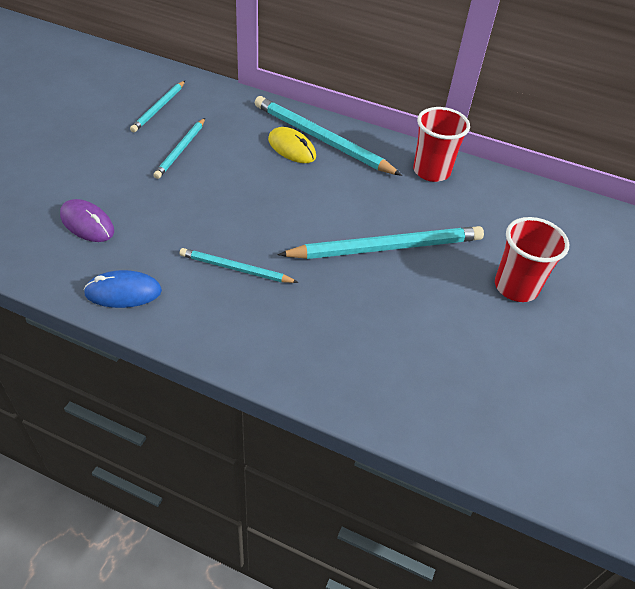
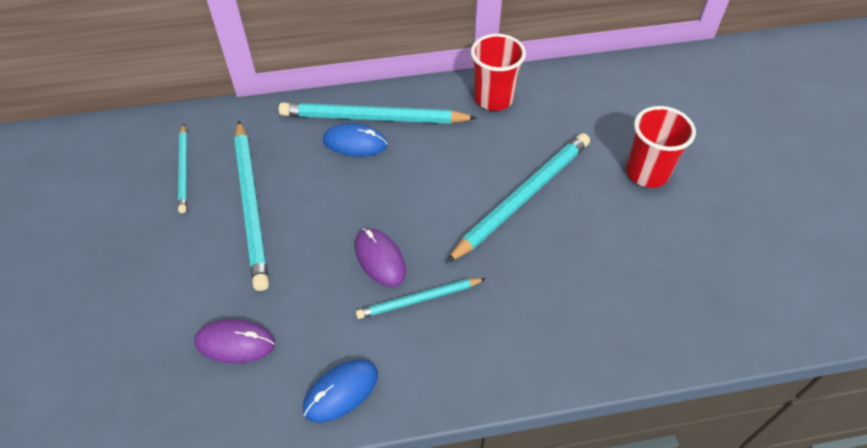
camera: 30 degrees left, 5 degrees up
turquoise pencil [153,118,205,179] -> turquoise pencil [234,121,269,291], size x1.78
yellow mouse [268,127,316,163] -> blue mouse [323,123,387,157]
none -> purple mouse [355,228,406,287]

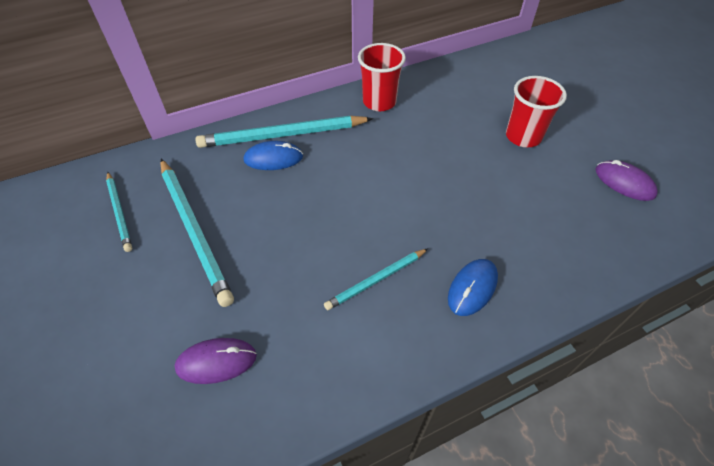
camera: 15 degrees left, 0 degrees up
blue mouse [303,359,378,423] -> blue mouse moved to [448,259,498,316]
purple mouse [355,228,406,287] -> purple mouse moved to [595,160,658,201]
turquoise pencil [446,133,590,263] -> none

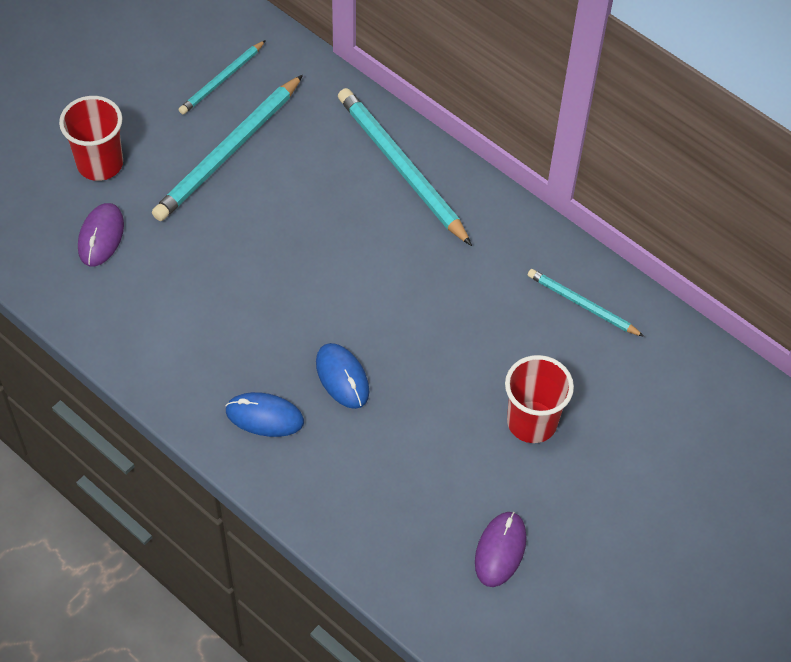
camera: 65 degrees right, 5 degrees up
purple mouse [174,338,257,384] -> purple mouse turned 45 degrees clockwise [78,203,124,266]
blue mouse [243,141,303,170] -> blue mouse moved to [316,343,369,409]
turquoise pencil [324,249,428,310] -> turquoise pencil moved to [528,269,644,337]
red cup [358,43,406,111] -> red cup moved to [59,96,123,181]

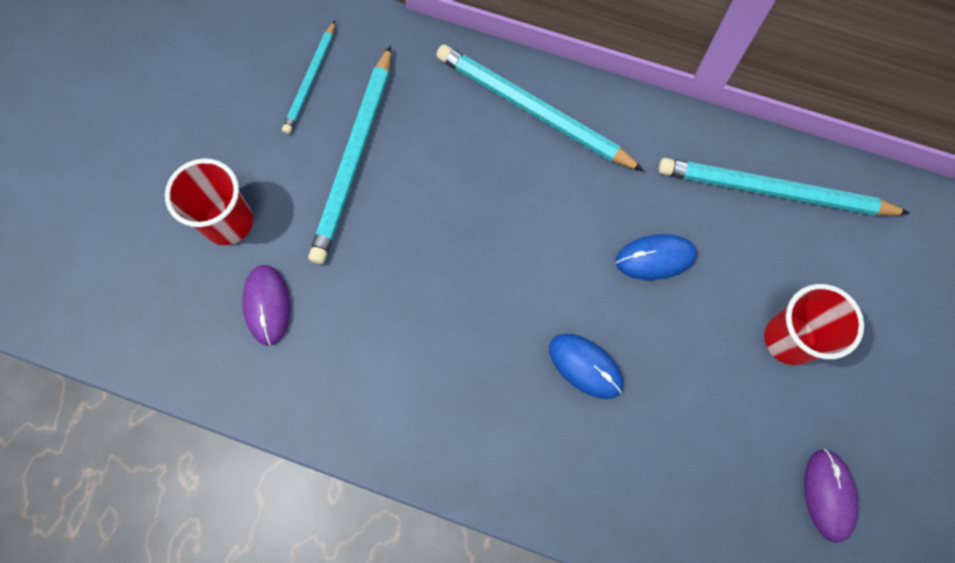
camera: 20 degrees left, 15 degrees up
blue mouse [225,392,304,437] -> blue mouse moved to [616,234,697,280]
turquoise pencil [528,269,644,337] -> turquoise pencil [658,158,910,215], size x1.78

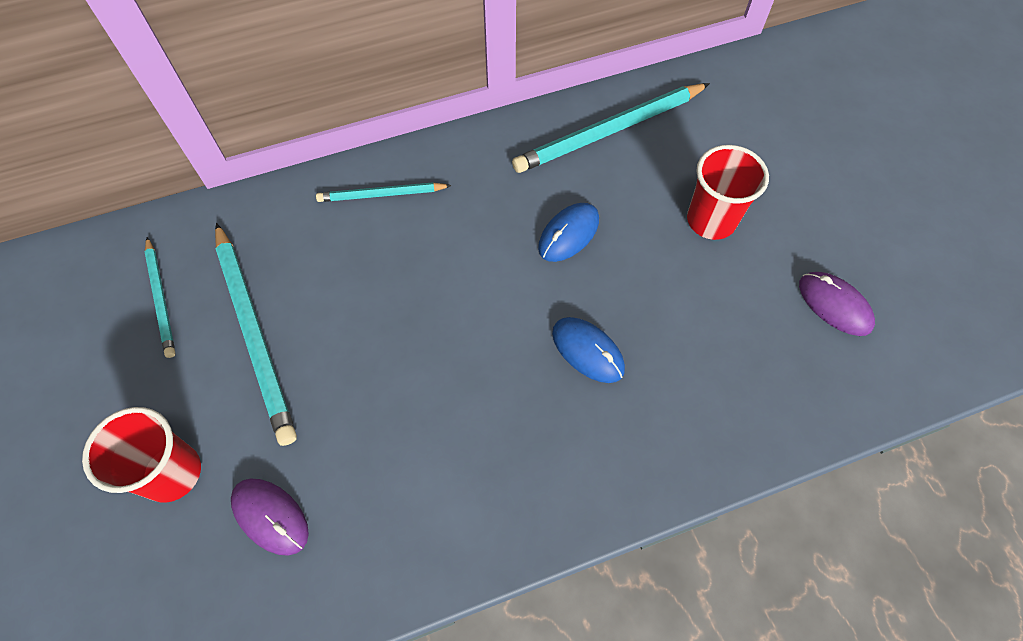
camera: 40 degrees left, 10 degrees down
turquoise pencil [436,44,644,171] -> turquoise pencil [316,182,452,202], size x0.56
blue mouse [549,334,623,399] -> blue mouse turned 45 degrees clockwise [552,317,625,383]

